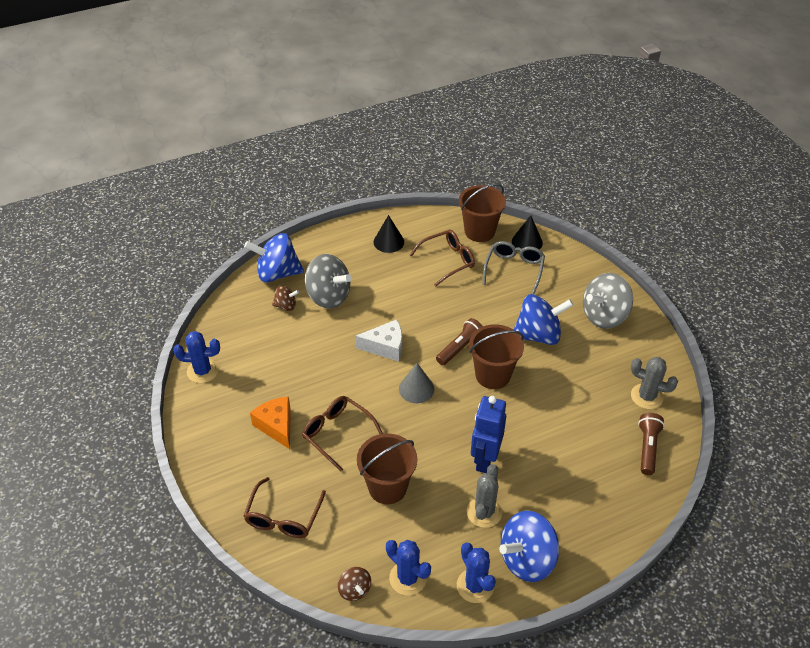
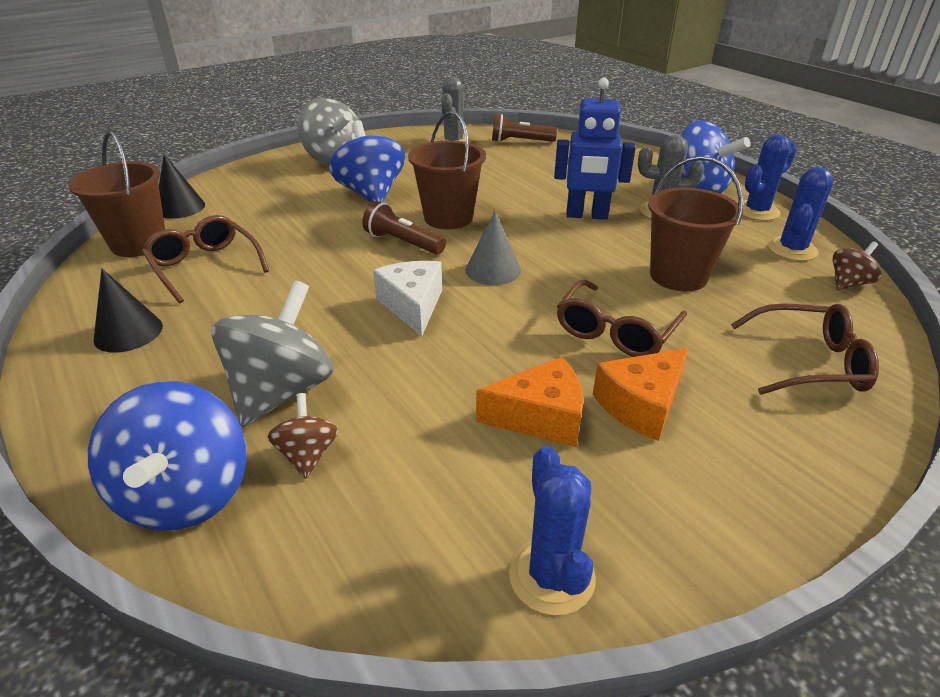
camera: 100 degrees left, 10 degrees down
grey glasses [483,241,545,294] -> none
none -> orange cheese [476,357,583,447]

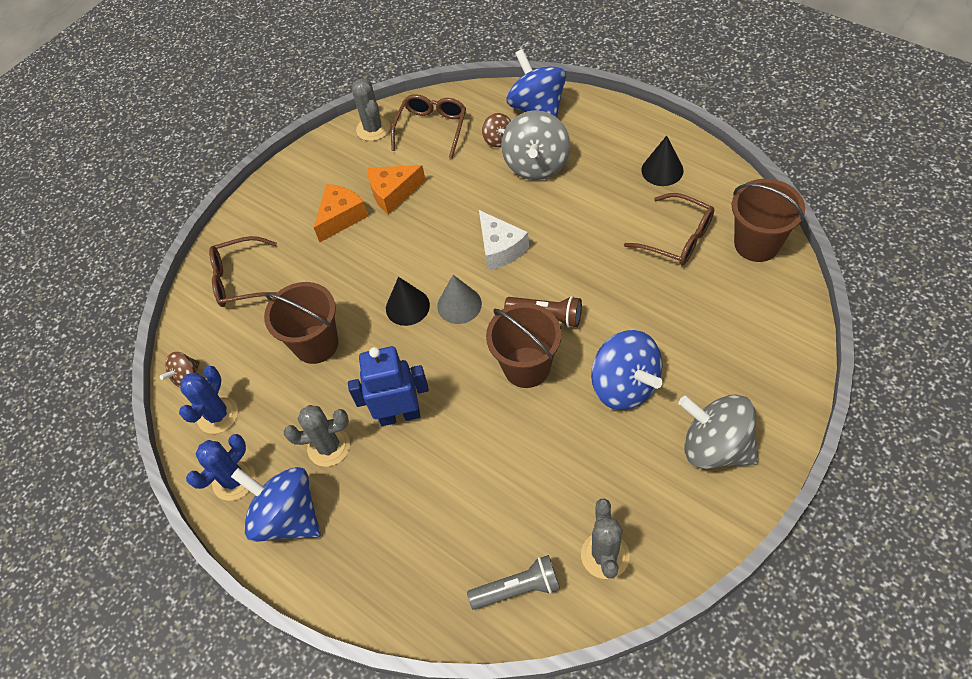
camera: 170 degrees right, 20 degrees up
black cone [159,154,205,219] -> black cone moved to [386,277,430,326]
brown flashlight [492,114,557,142] -> grey flashlight [467,555,560,610]
blue cactus [509,446,596,616] -> grey cactus [352,78,390,141]
brown glasses [557,279,687,357] -> brown glasses moved to [391,94,466,158]

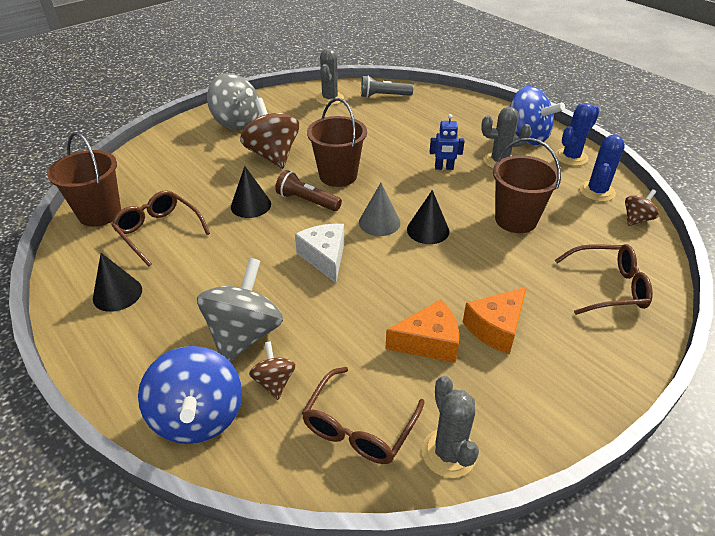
camera: 175 degrees left, 15 degrees down
blue robot [348,346,429,426] -> blue robot [430,114,465,170], size x0.58
blue spinning top [591,330,663,410] -> brown spinning top [240,98,299,169]
none -> black cone [231,166,271,218]

